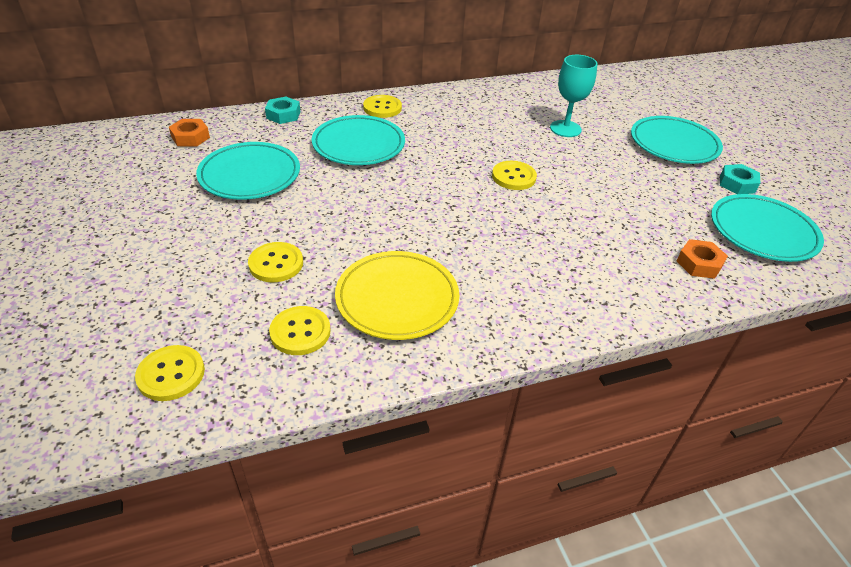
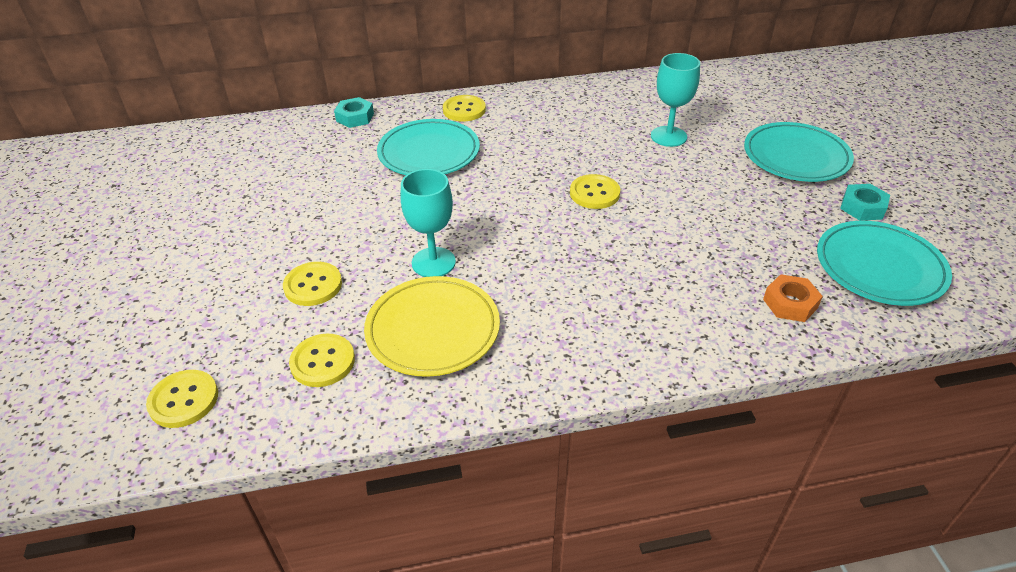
camera: 10 degrees right, 0 degrees up
orange nut [169,119,210,146] -> none
turquoise plate [196,142,300,200] -> none
none -> turquoise goblet [400,169,456,277]

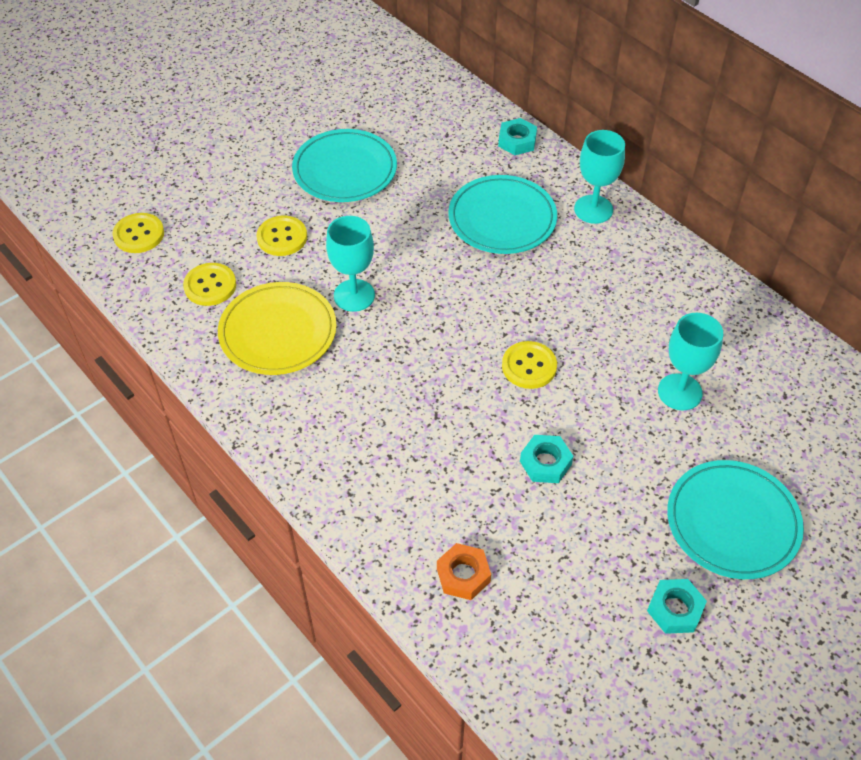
camera: 60 degrees right, 10 degrees up
yellow button [443,95,486,121] -> turquoise goblet [574,130,625,224]
turquoise plate [817,221,952,306] -> turquoise plate moved to [292,129,397,202]
none -> turquoise nut [520,435,573,483]

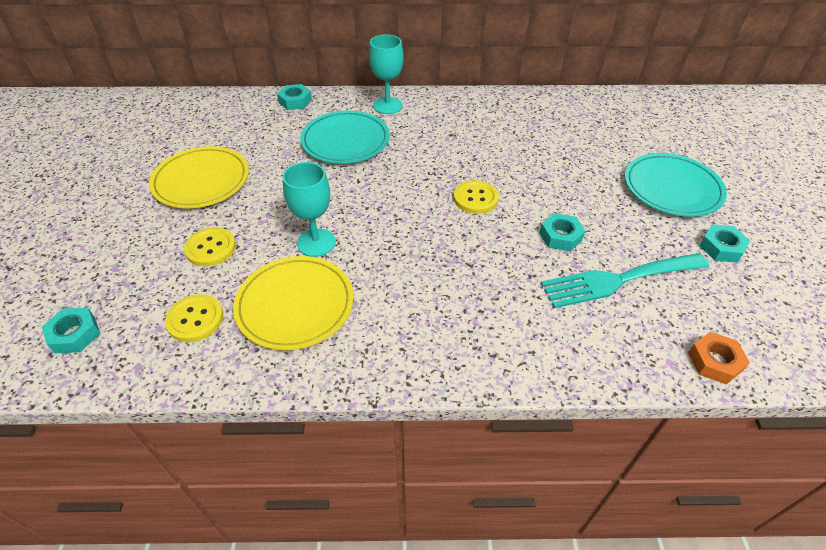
camera: 50 degrees left, 5 degrees down
yellow button [113,213,164,253] -> turquoise nut [42,308,100,353]
turquoise plate [292,129,397,202] -> yellow plate [149,146,249,209]
orange nut [437,543,491,600] -> orange nut moved to [688,332,750,385]
turquoise goblet [658,313,723,410] -> none
none -> turquoise fork [541,253,709,308]

